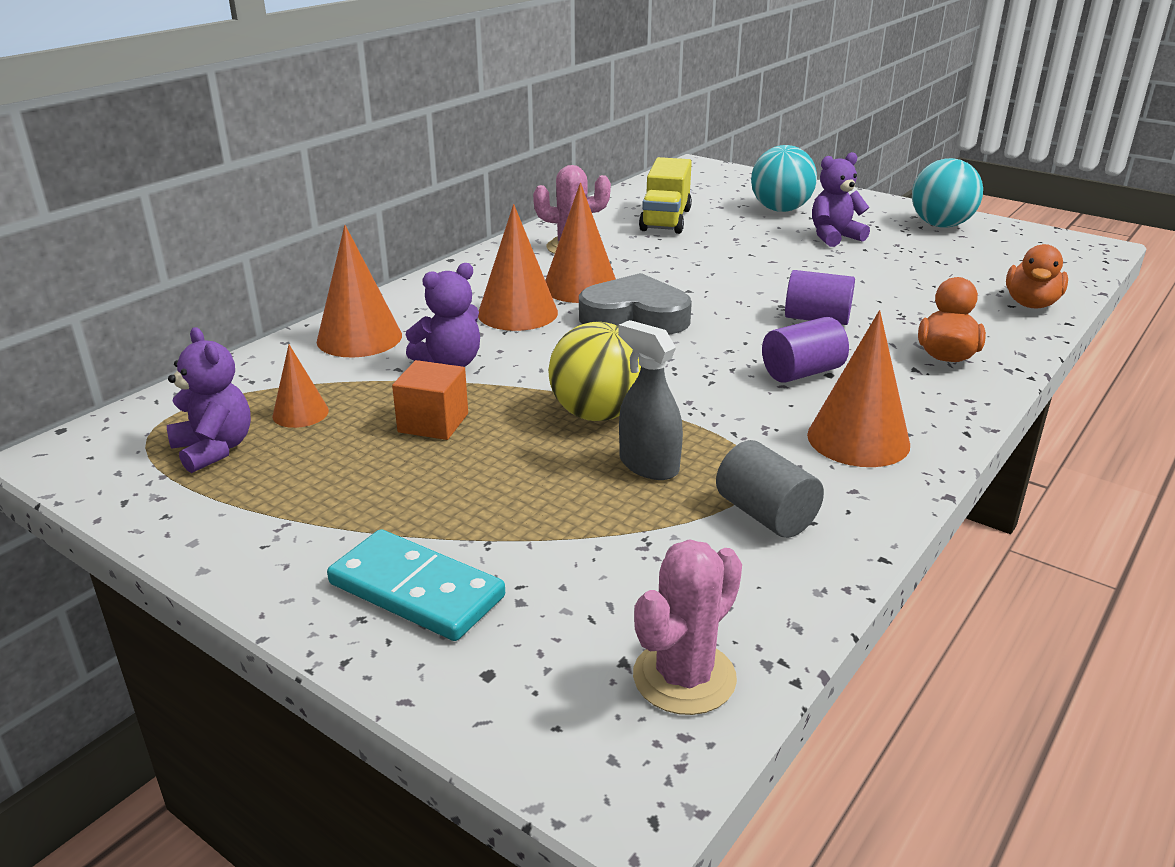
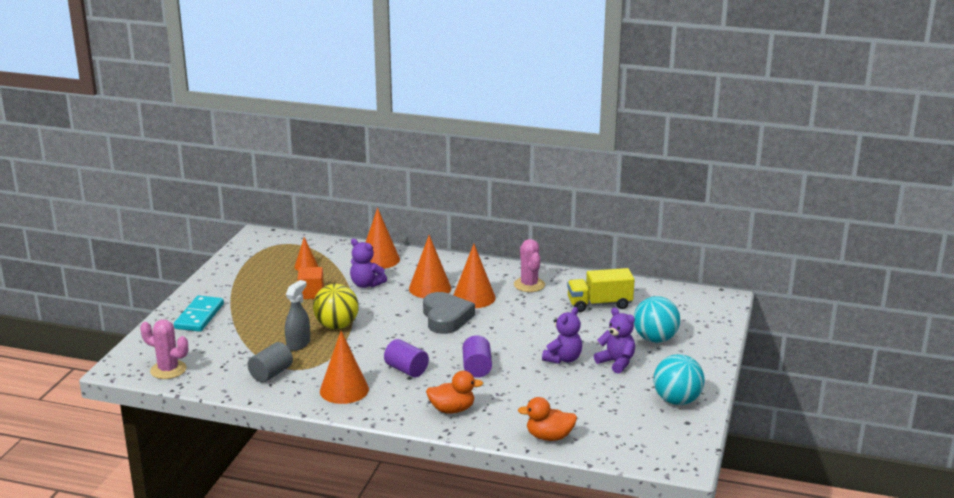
camera: 70 degrees right, 5 degrees down
purple teddy bear [167,327,251,473] -> purple teddy bear moved to [542,307,582,364]

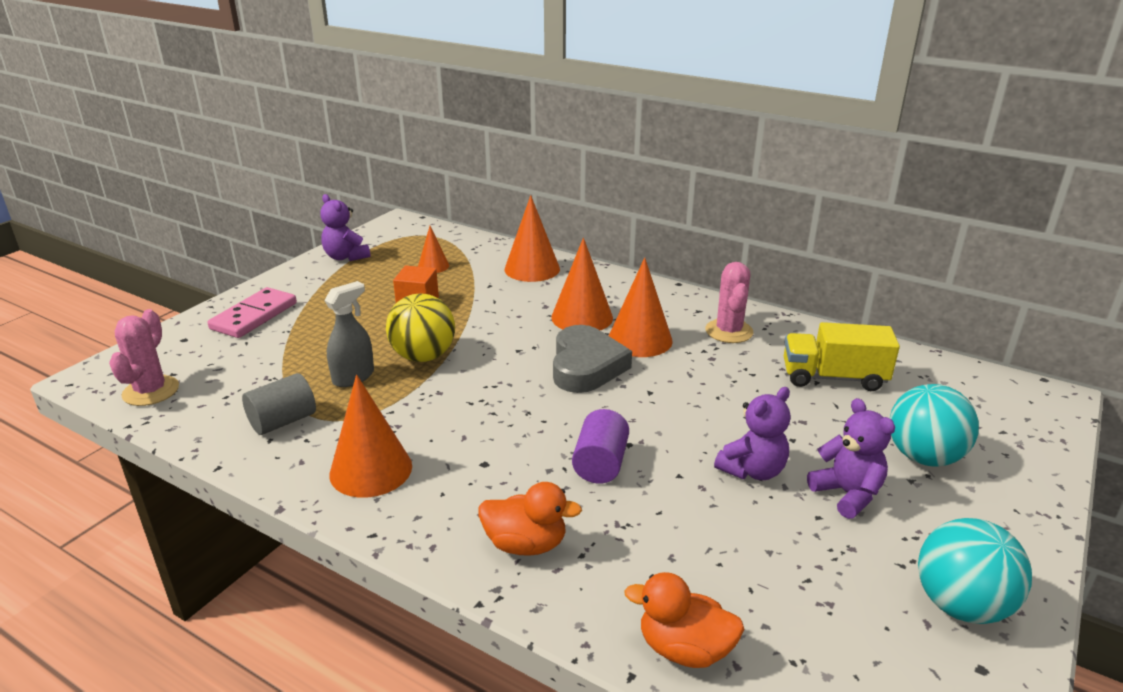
camera: 15 degrees right, 5 degrees up
pink cactus [140,319,188,379] -> pink cactus turned 60 degrees clockwise [109,309,179,406]
turquoise domino [174,295,224,332] -> pink domino [207,287,297,338]
purple teddy bear [350,239,387,288] -> purple teddy bear moved to [320,194,370,261]
purple cylinder [384,339,429,377] -> none

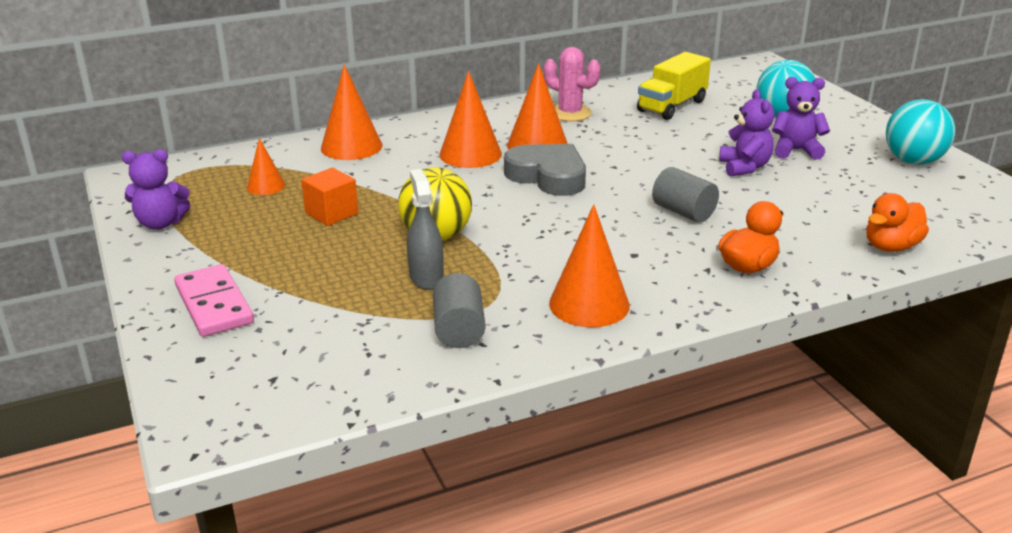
camera: 55 degrees left, 0 degrees up
pink cactus [109,309,179,406] -> none
purple cylinder [572,409,629,484] -> grey cylinder [652,167,719,223]

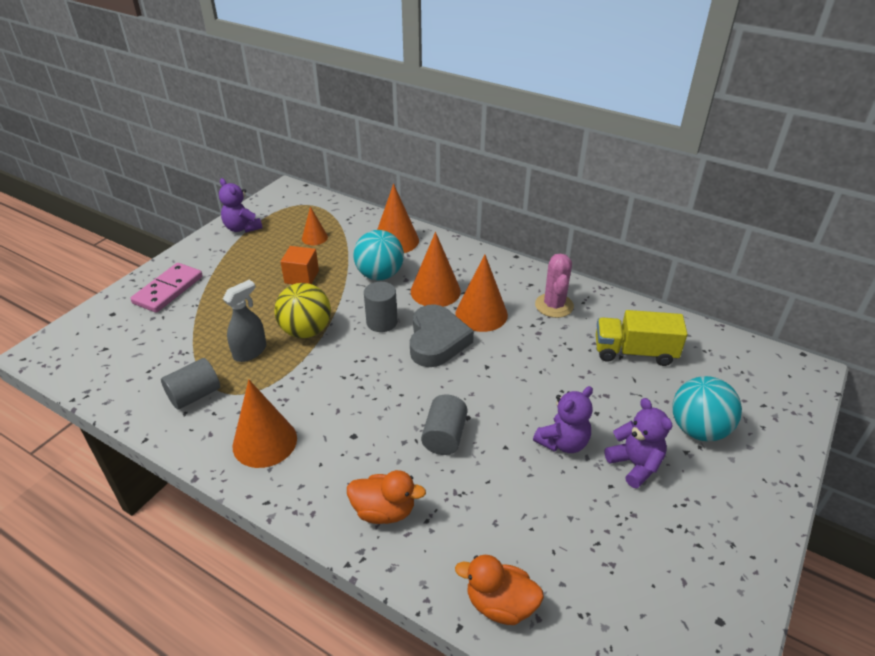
camera: 55 degrees right, 10 degrees up
turquoise ball [886,99,955,165] -> turquoise ball moved to [353,230,404,280]
none -> grey cylinder [364,282,398,332]

